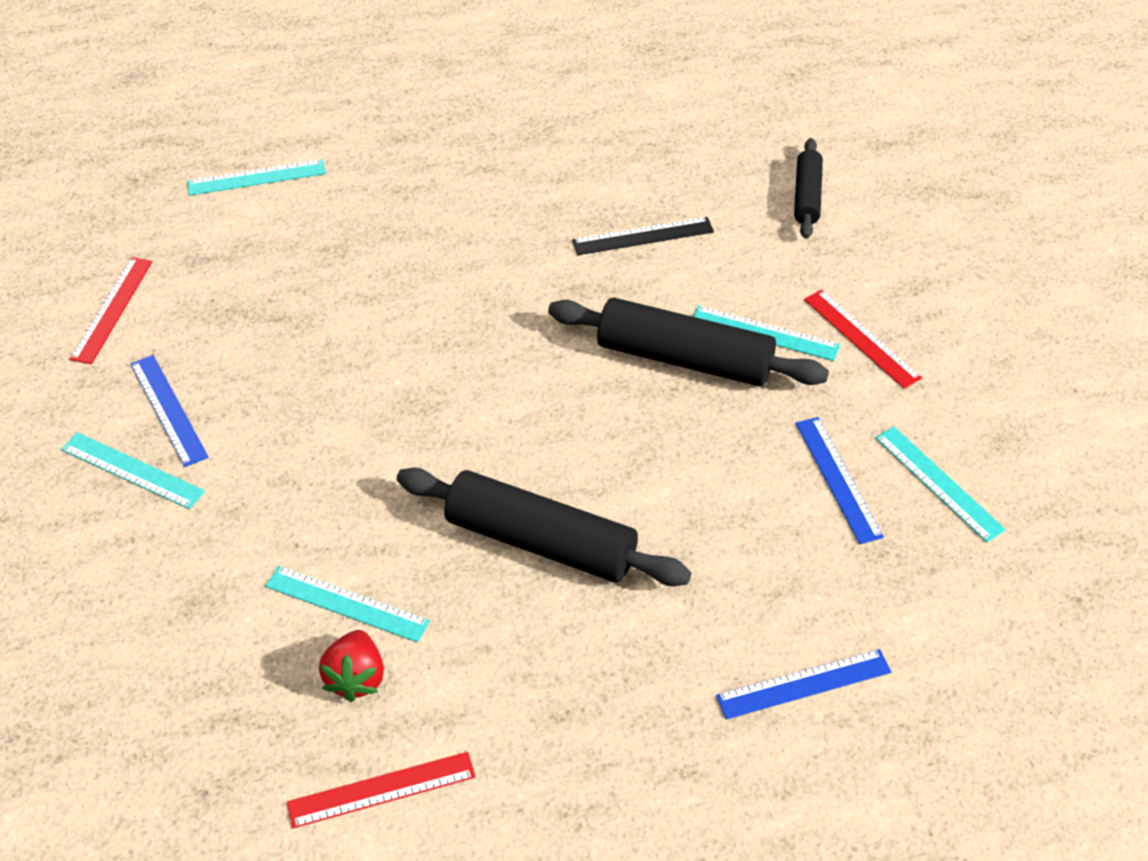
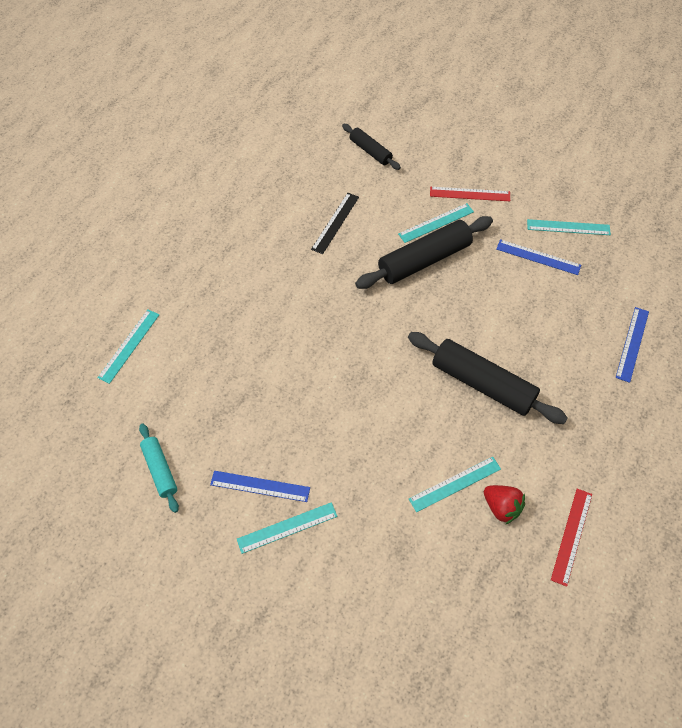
camera: 50 degrees left, 10 degrees up
red ruler [69,257,153,364] -> turquoise rolling pin [139,424,179,513]
black rolling pin [397,468,691,586] -> black rolling pin turned 60 degrees clockwise [408,332,568,424]

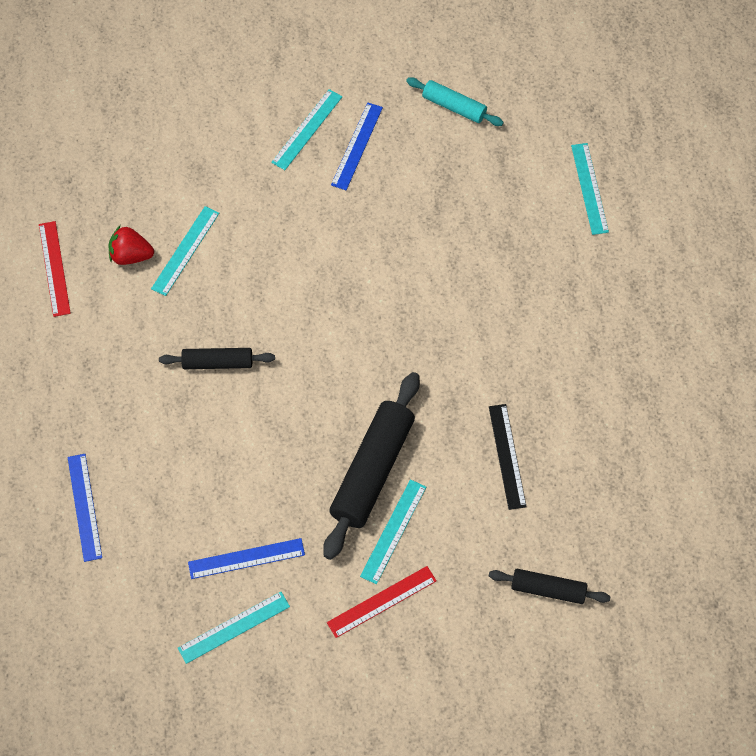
camera: 145 degrees right, 5 degrees up
blue ruler [210,471,310,502] -> blue ruler turned 45 degrees counterclockwise [331,103,383,190]
black rolling pin [408,332,568,424] -> black rolling pin [159,348,275,369], size x0.55

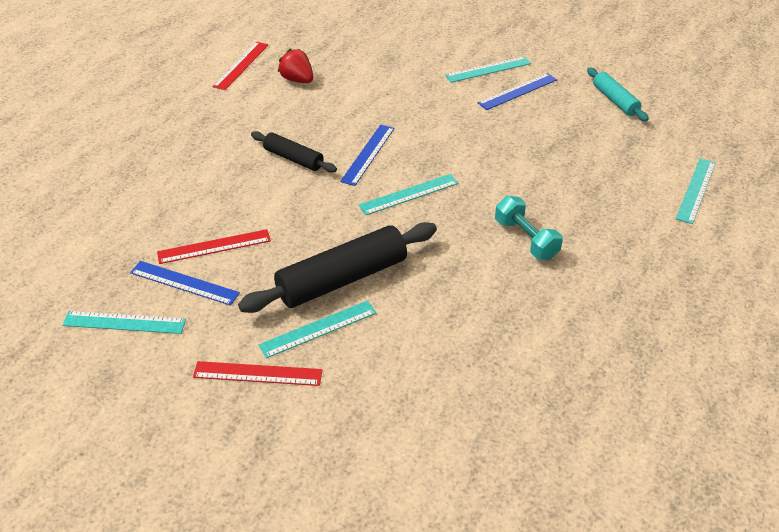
camera: 35 degrees right, 20 degrees down
blue ruler [68,454,102,562] -> blue ruler moved to [340,124,395,186]
turquoise ruler [151,206,219,296] -> turquoise ruler moved to [359,174,459,215]
black ruler [489,404,527,510] -> none
black rolling pin [489,569,611,604] -> none
none -> red ruler [157,229,271,264]
none -> turquoise dumbbell [495,196,563,260]

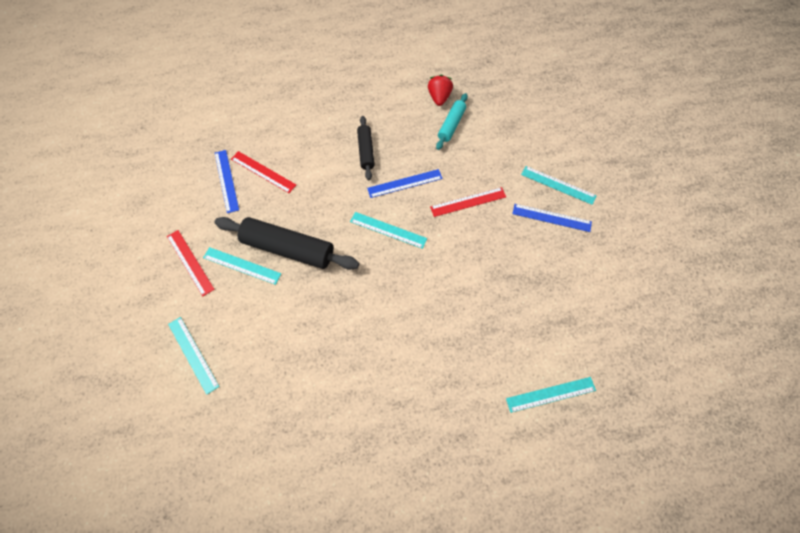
camera: 50 degrees right, 20 degrees up
turquoise ruler [62,311,186,334] -> turquoise ruler moved to [168,317,220,395]
red ruler [213,42,268,90] -> red ruler moved to [430,187,506,217]
turquoise dumbbell [495,196,563,260] -> none
turquoise rolling pin [587,68,649,121] -> turquoise rolling pin moved to [436,93,468,150]

